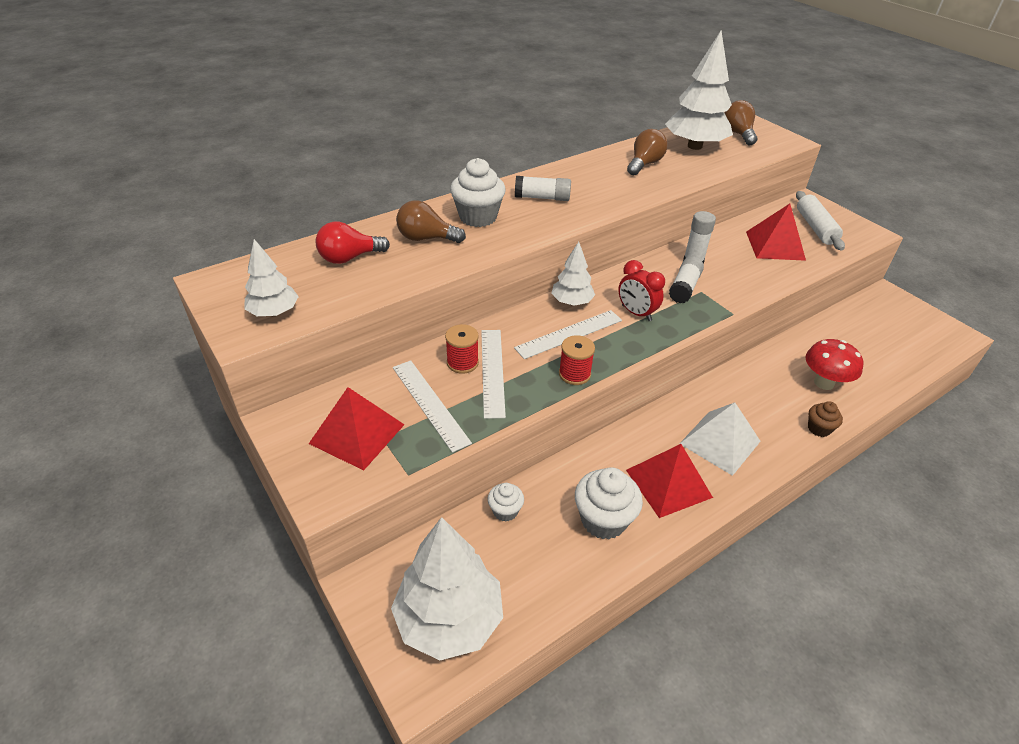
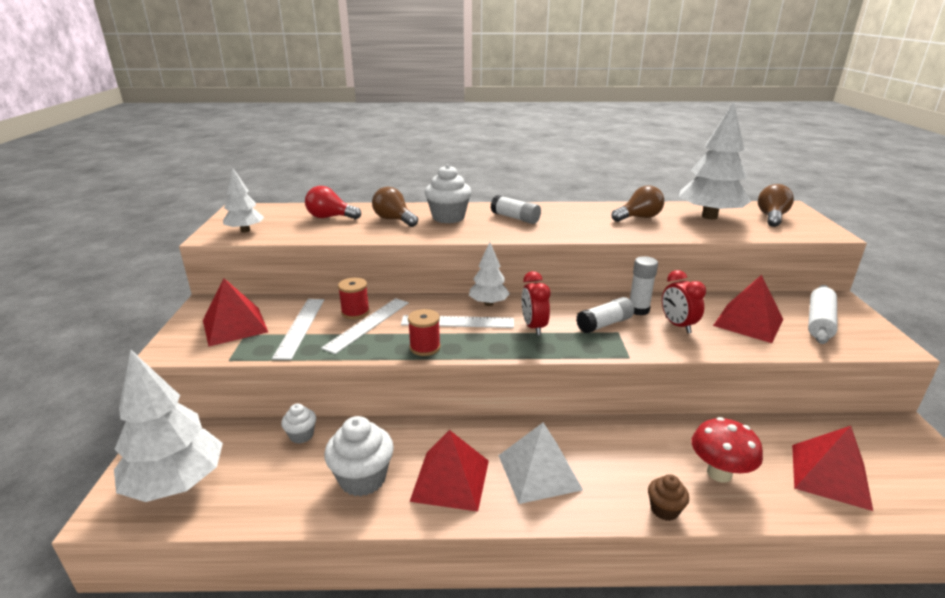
camera: 35 degrees right, 15 degrees down
none -> red clock [662,270,706,333]
none -> red pyramid [792,426,873,511]

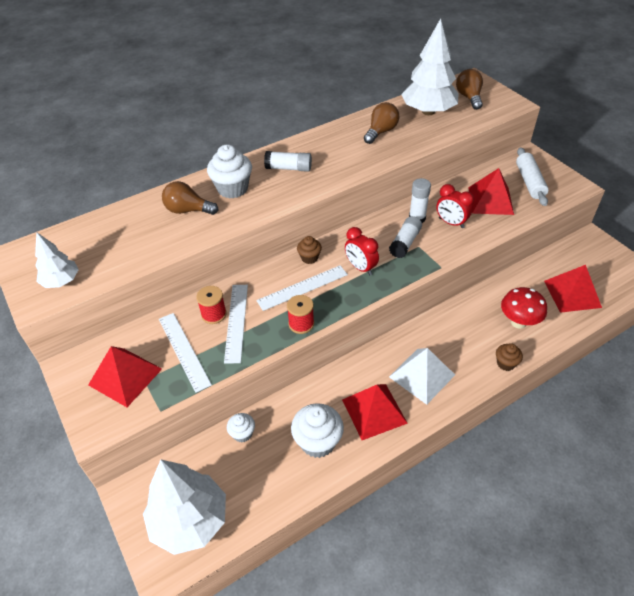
camera: 30 degrees left, 20 degrees up
red light bulb [305,186,361,219] -> none
white tree [469,242,510,306] -> brown cupcake [297,236,322,264]

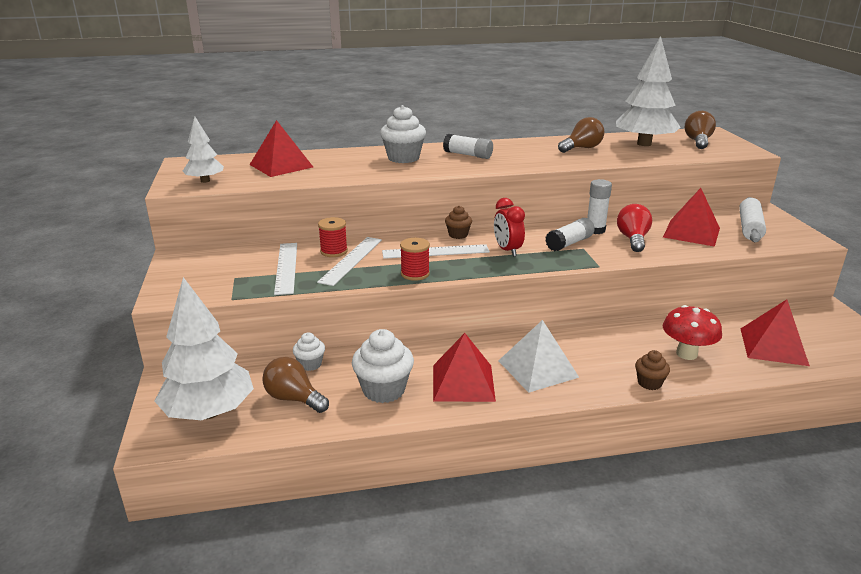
camera: 20 degrees right, 20 degrees down
red pyramid [88,346,162,407] -> red pyramid moved to [250,120,313,177]
brown light bulb [162,181,219,215] -> brown light bulb moved to [262,357,329,413]
red clock [436,184,474,228] -> red light bulb [617,204,652,252]

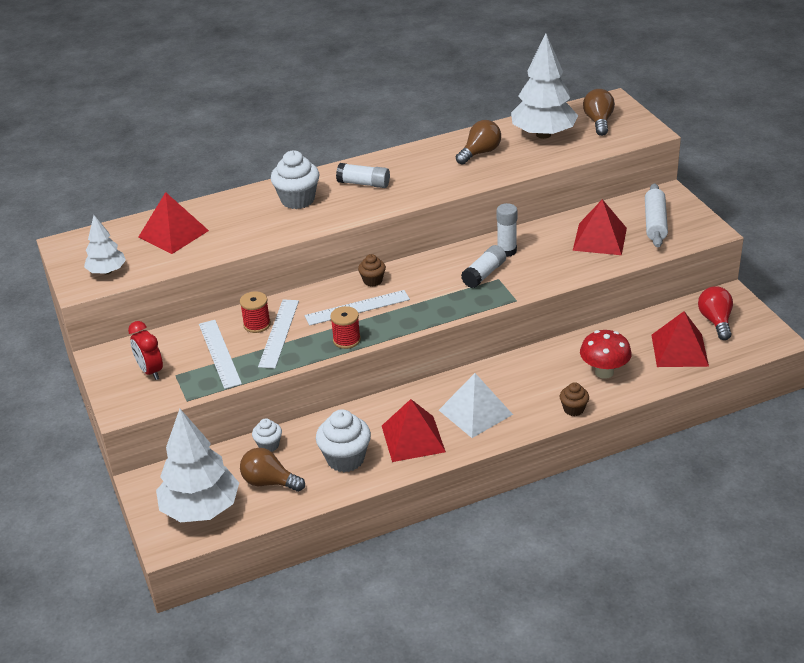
camera: 10 degrees left, 10 degrees up
red clock [494,198,525,257] -> red clock moved to [128,321,163,380]
red light bulb [617,204,652,252] -> red light bulb moved to [698,286,733,340]

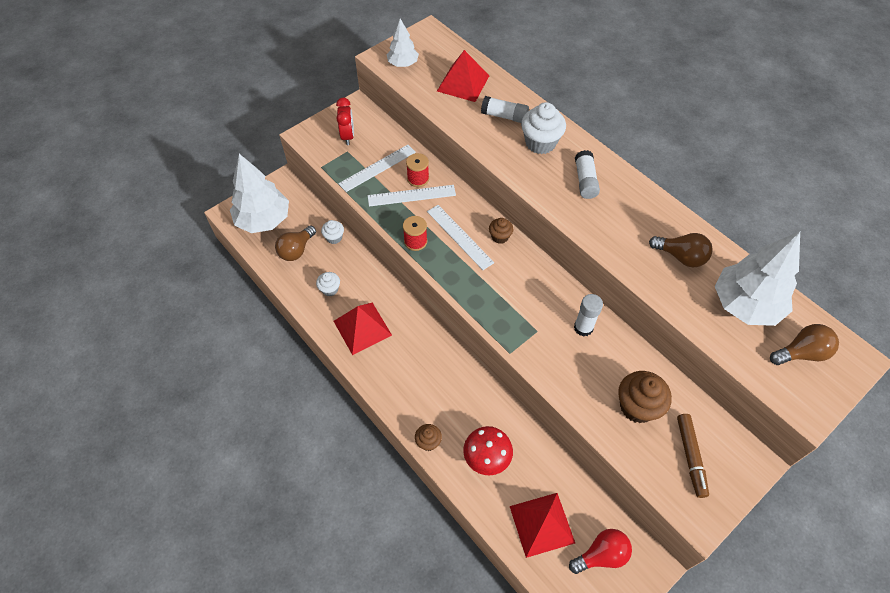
camera: 70 degrees right, 20 degrees up
red clock [128,321,163,380] -> red clock turned 135 degrees clockwise [336,98,354,145]
brown light bulb [240,448,305,492] -> brown light bulb turned 150 degrees counterclockwise [275,226,316,261]
white cupcake [316,409,371,472] -> white cupcake [316,272,340,296], size x0.56
white pyramid [439,373,513,438] -> none
white glue stick [461,245,506,288] -> white glue stick moved to [481,96,529,123]
red pyramid [573,199,627,255] -> brown cupcake [618,371,672,423]
white rolling pin [645,183,668,247] -> brown marker [677,414,709,498]

